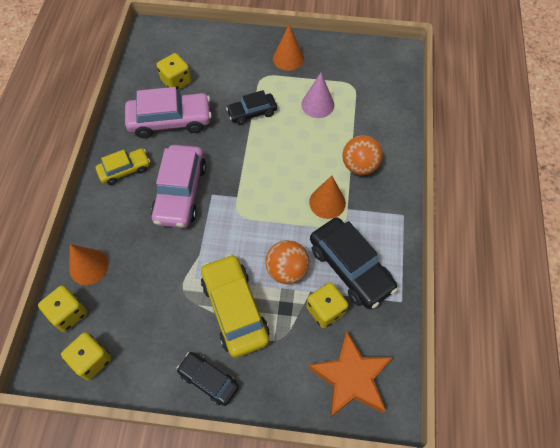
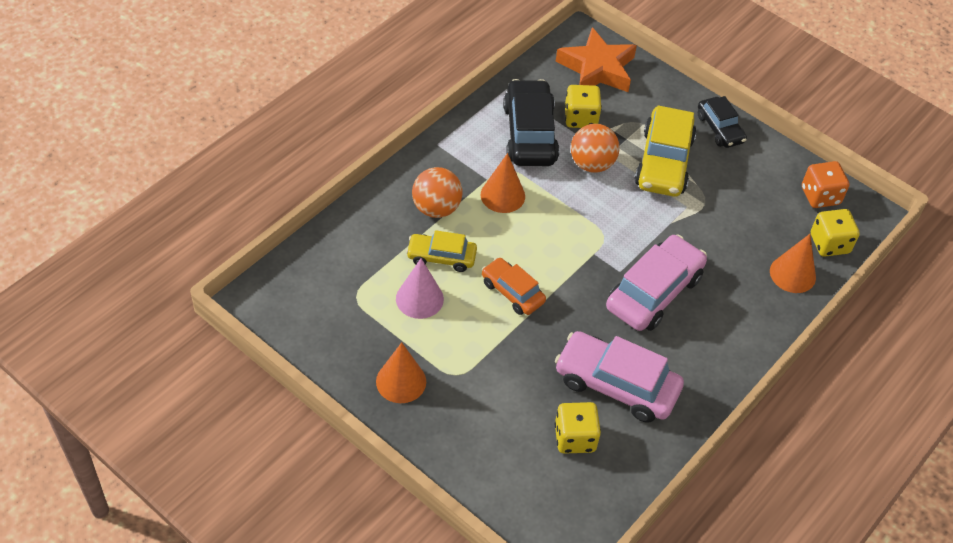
camera: 150 degrees left, 10 degrees down
yellow dice [61,332,111,380] -> orange dice [802,161,850,208]
yellow car [96,148,150,185] -> yellow car moved to [406,230,477,272]
black car [226,90,277,125] -> none
none -> orange car [482,257,546,315]

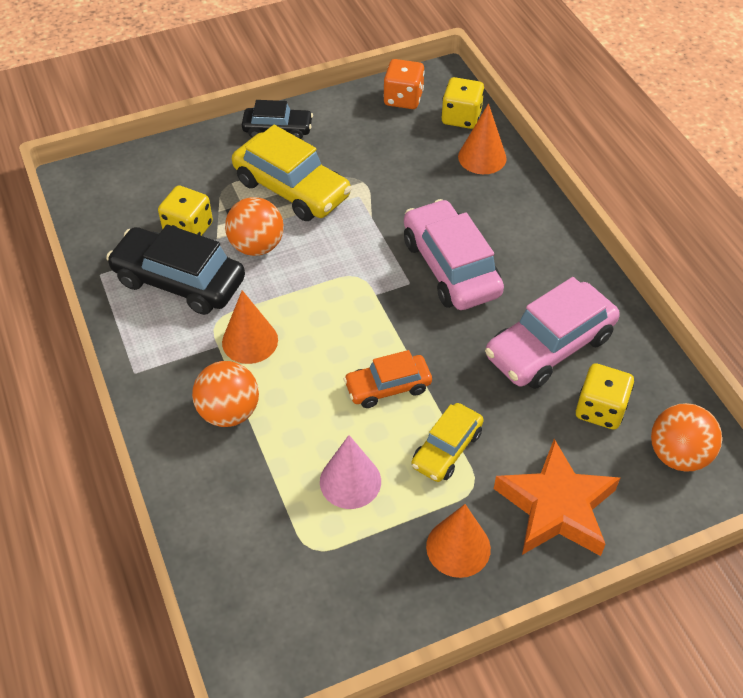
camera: 60 degrees left, 0 degrees up
yellow car [406,230,477,272] -> yellow car moved to [411,403,484,482]
orange star [555,27,637,92] -> orange star moved to [494,439,620,556]
none -> orange ball [651,403,722,472]

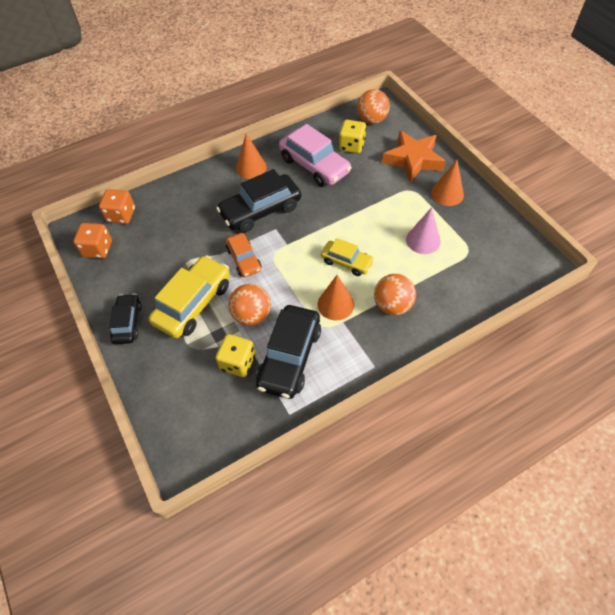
camera: 95 degrees left, 5 degrees up
orange car [343,350,432,408] -> orange car moved to [226,233,261,277]
pink car [404,199,504,310] -> black car [216,169,301,233]
yellow car [411,403,484,482] -> yellow car moved to [321,238,374,276]
yellow dice [441,77,484,129] -> orange dice [99,189,135,224]
orange cone [458,103,507,174] -> orange cone moved to [236,133,267,179]

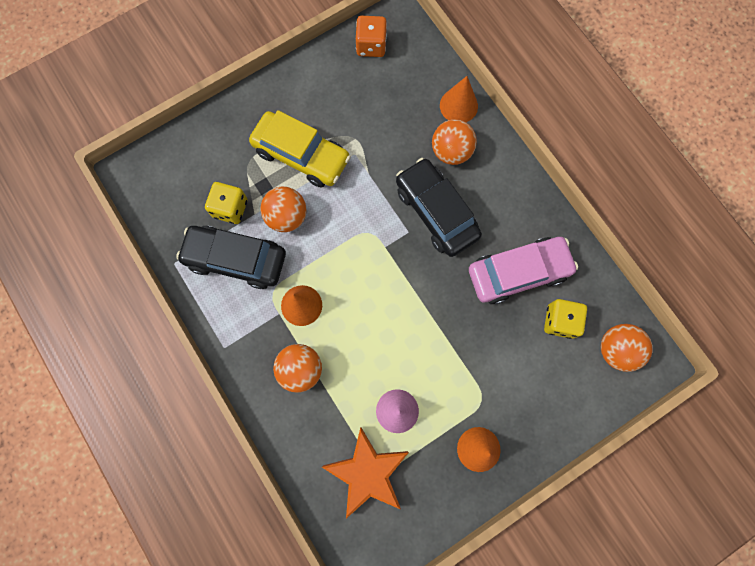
camera: 85 degrees right, 20 degrees up
orange dice [99,189,135,224] -> none
black car [109,294,142,344] -> none
orange car [226,233,261,277] -> none
orange cone [236,133,267,179] -> orange cone moved to [440,76,478,122]
pink car [279,124,352,187] -> pink car turned 150 degrees counterclockwise [469,237,578,305]
yellow car [321,238,374,276] -> none
orange star [382,131,446,183] -> orange star moved to [322,427,409,518]
none -> orange ball [432,119,477,165]

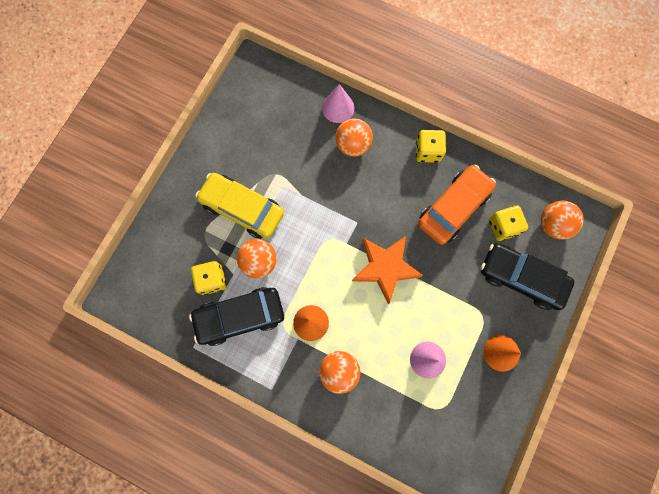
camera: 30 degrees left, 0 degrees up
yellow car [249,110,351,187] -> yellow car turned 150 degrees counterclockwise [195,173,284,239]
orange star [322,427,409,518] -> orange star moved to [352,236,423,304]
orange dice [356,16,387,57] -> none
black car [396,158,482,257] -> black car moved to [481,243,575,310]
orange cone [440,76,478,122] -> pink cone [322,84,355,123]
pink car [469,237,578,305] -> orange car [418,165,496,245]
none -> yellow dice [416,130,446,163]

